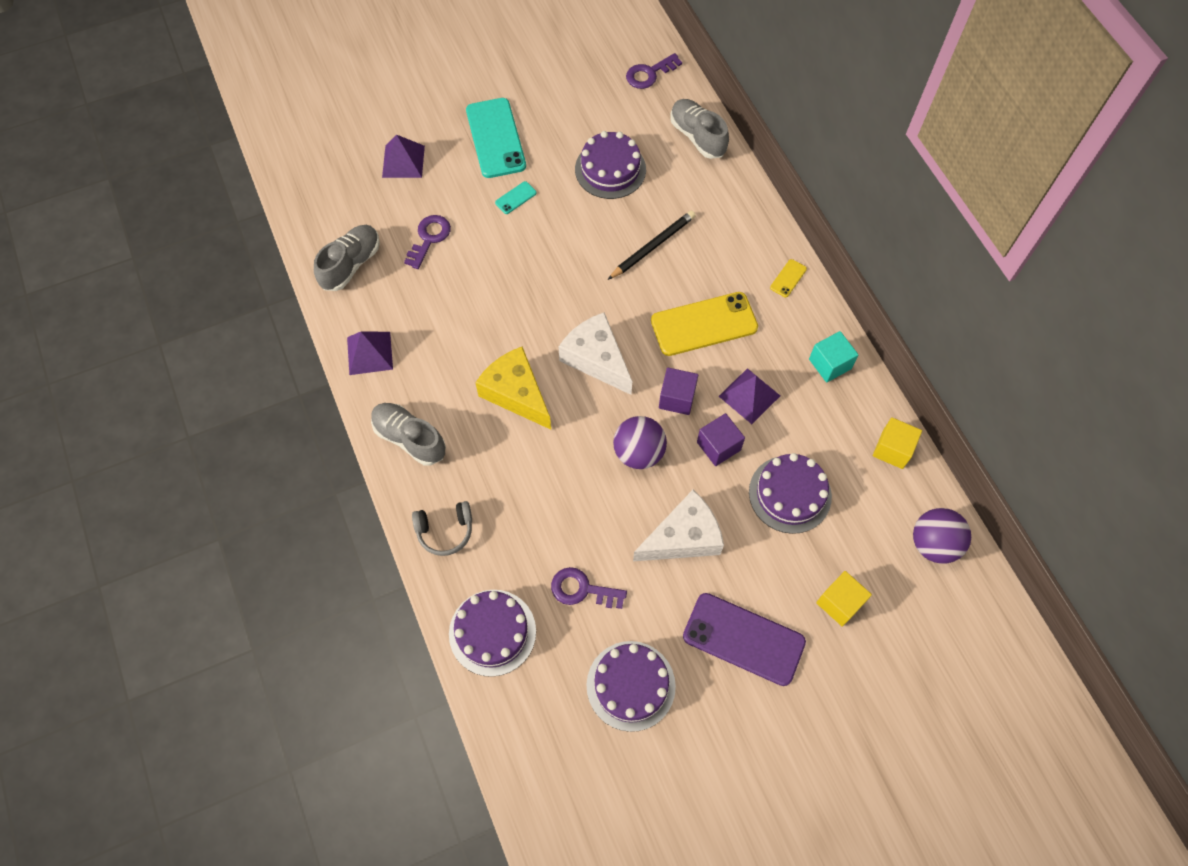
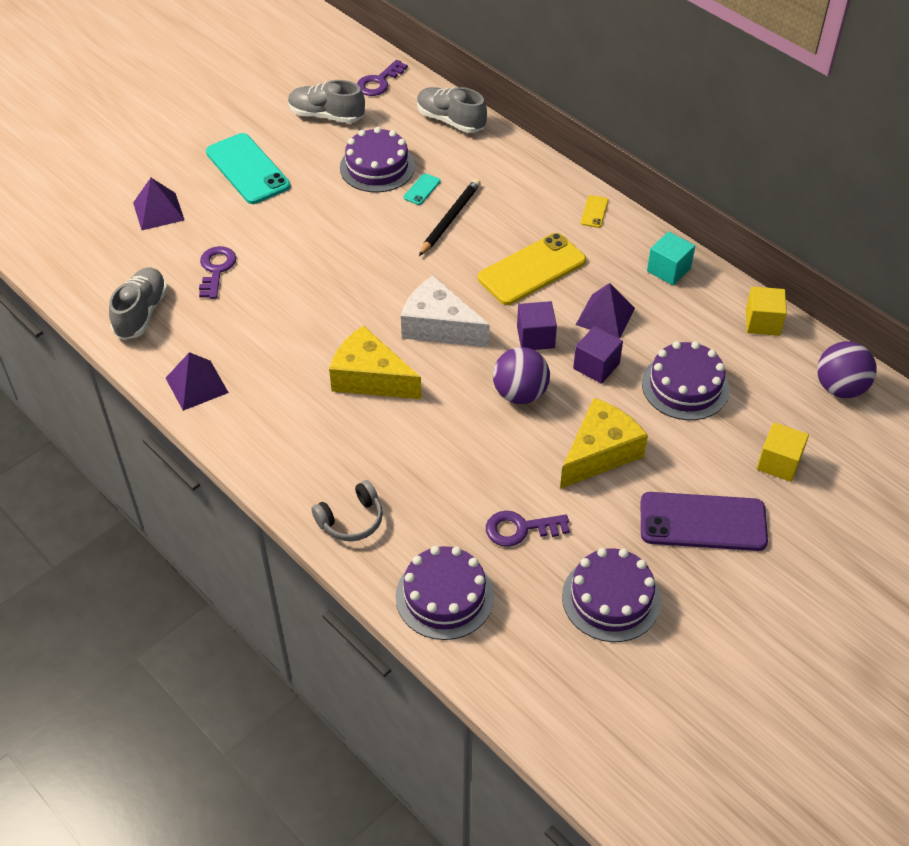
camera: 20 degrees left, 15 degrees down
grey shoe [371,403,446,466] -> grey shoe moved to [288,80,365,123]
turquoise phone [495,181,537,214] -> turquoise phone moved to [404,173,441,205]
white cheese [633,490,724,561] -> yellow cheese [560,398,648,489]

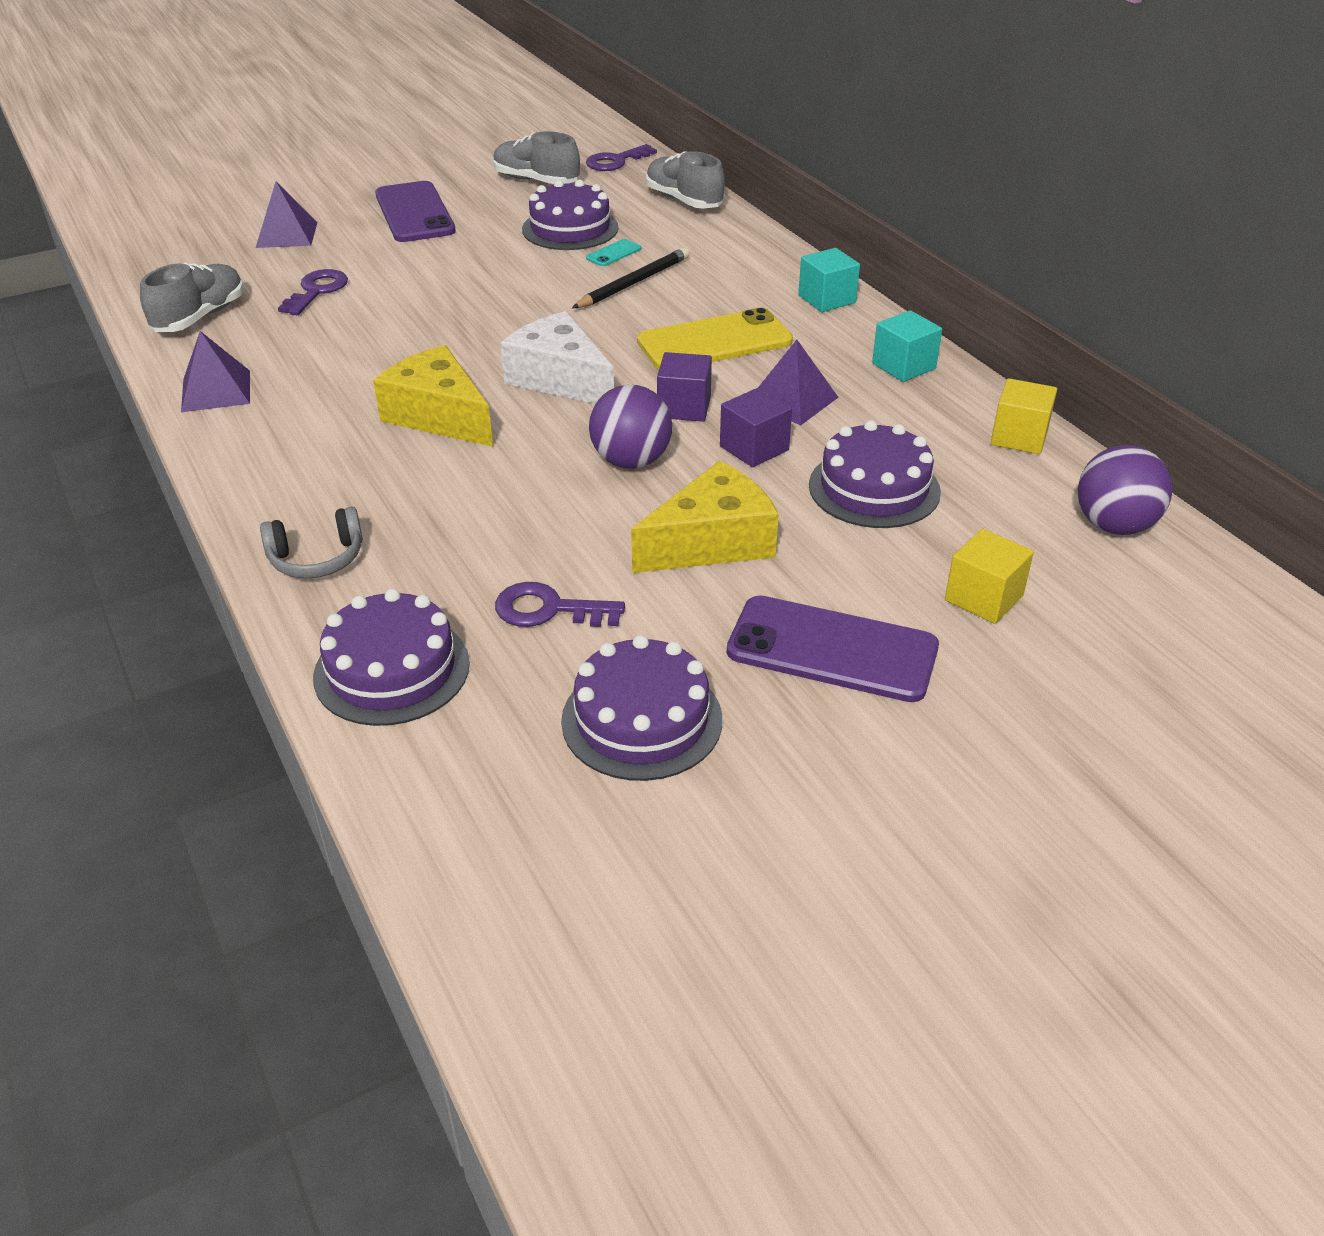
camera: 15 degrees right, 10 degrees down
turquoise phone [206,133,291,204] -> purple phone [375,181,456,242]
yellow phone [581,195,608,228] -> turquoise cube [798,248,860,312]

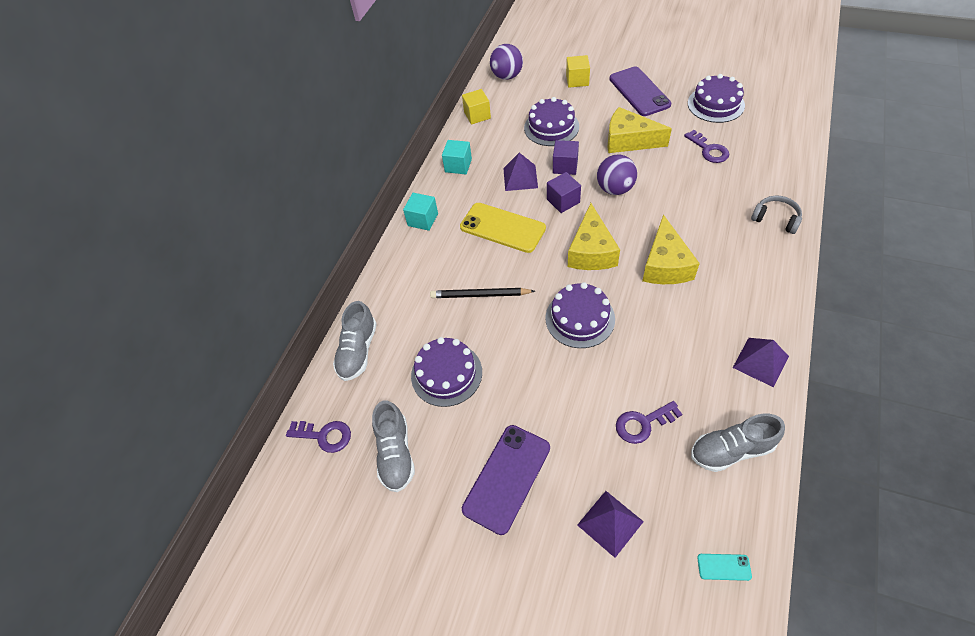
camera: 125 degrees left, 15 degrees up
purple cake [313,589,470,726] -> purple cake moved to [546,282,615,348]
white cheese [500,311,614,404] -> yellow cheese [568,203,620,270]
turquoise phone [586,239,641,266] -> turquoise phone moved to [697,554,752,581]

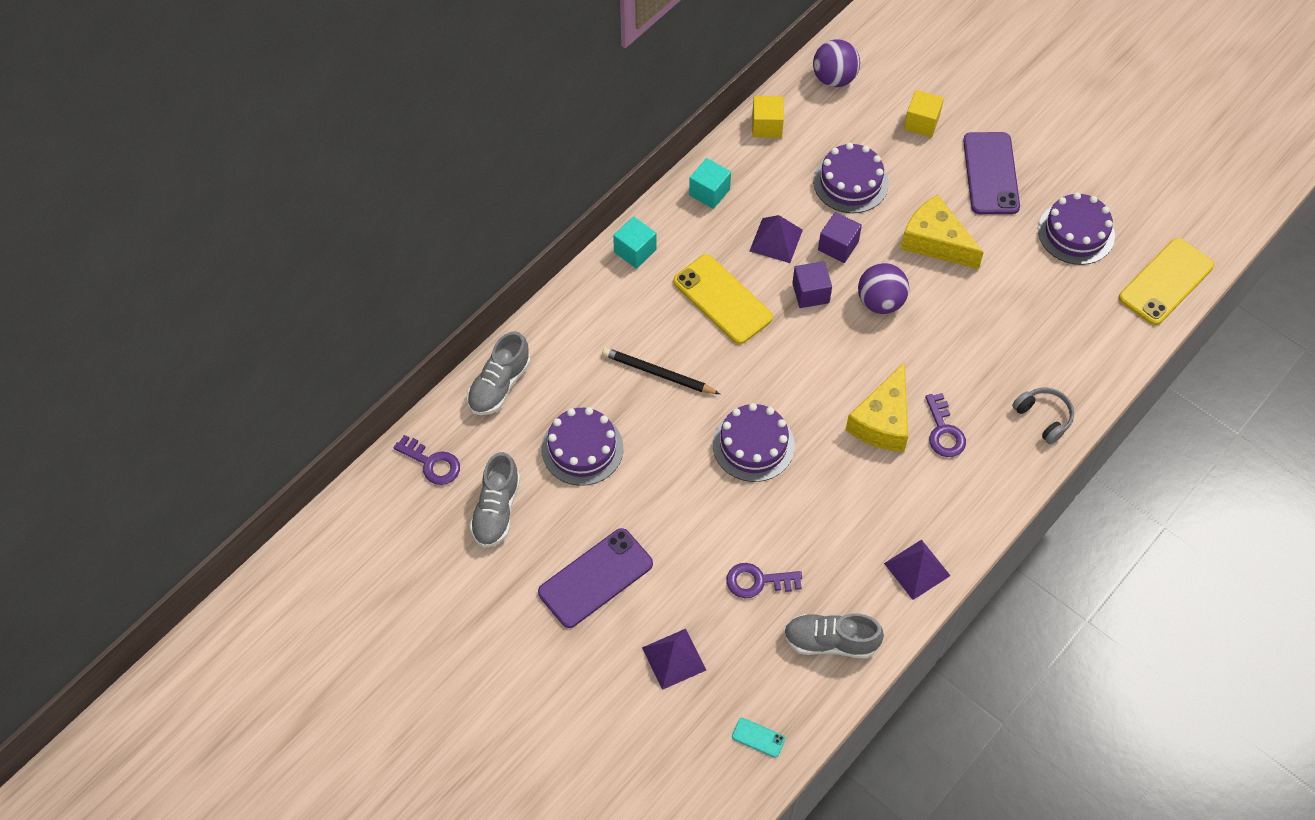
camera: 15 degrees right, 5 degrees up
yellow cheese [568,203,620,270] -> none
purple key [684,130,729,163] -> purple key moved to [925,393,966,457]
none -> yellow phone [1119,238,1214,325]

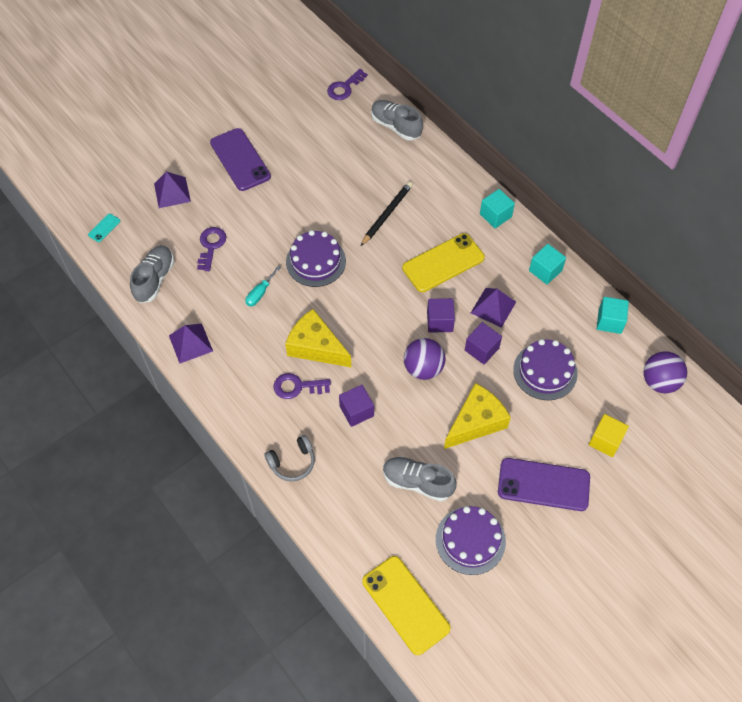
camera: 100 degrees right, 0 degrees up
grey shoe [469,452,520,548] -> grey shoe moved to [383,457,457,502]
purple cake [541,407,623,486] -> none
yellow cube [752,96,784,138] -> turquoise cube [597,297,629,334]
none -> turquoise screwdriver [245,265,281,306]
none -> purple cube [339,385,374,427]

